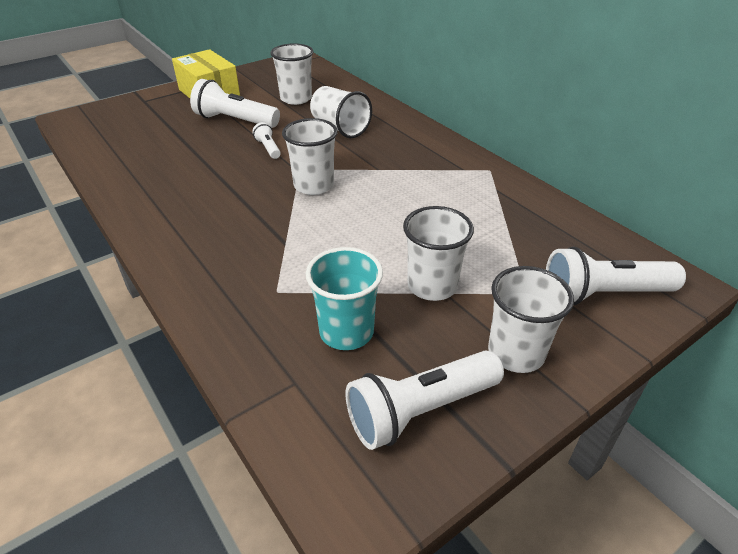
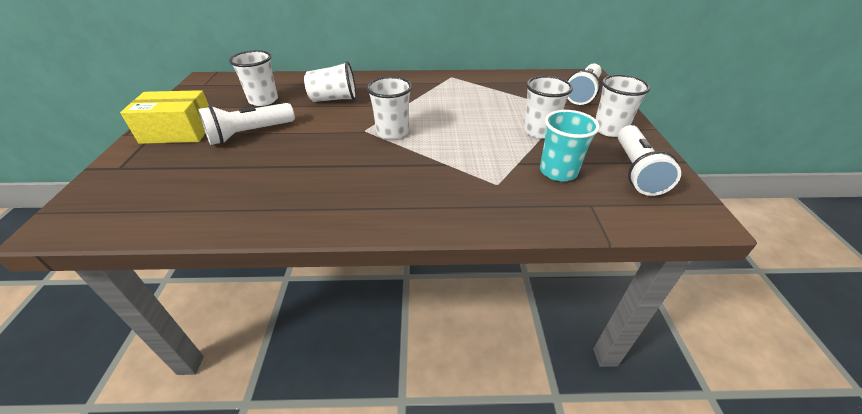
camera: 55 degrees left, 0 degrees up
white flashlight [252,122,281,159] -> none

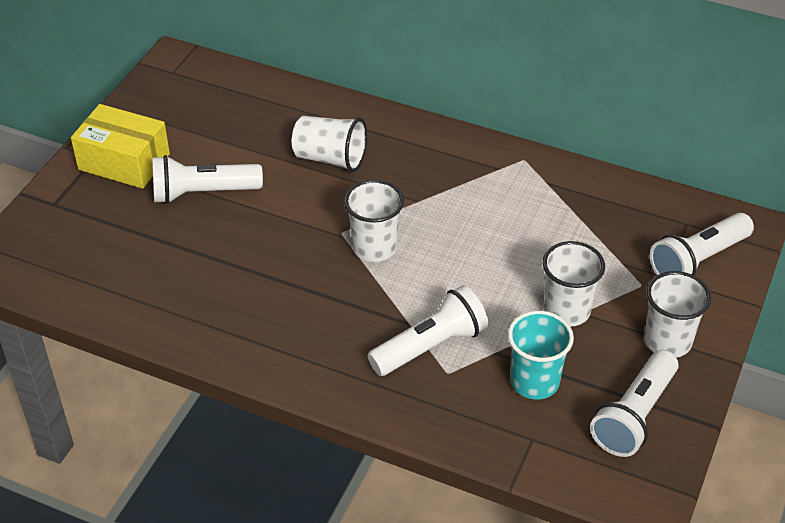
camera: 25 degrees right, 5 degrees up
white cup [229,50,278,106] -> none
none -> white flashlight [368,285,488,376]

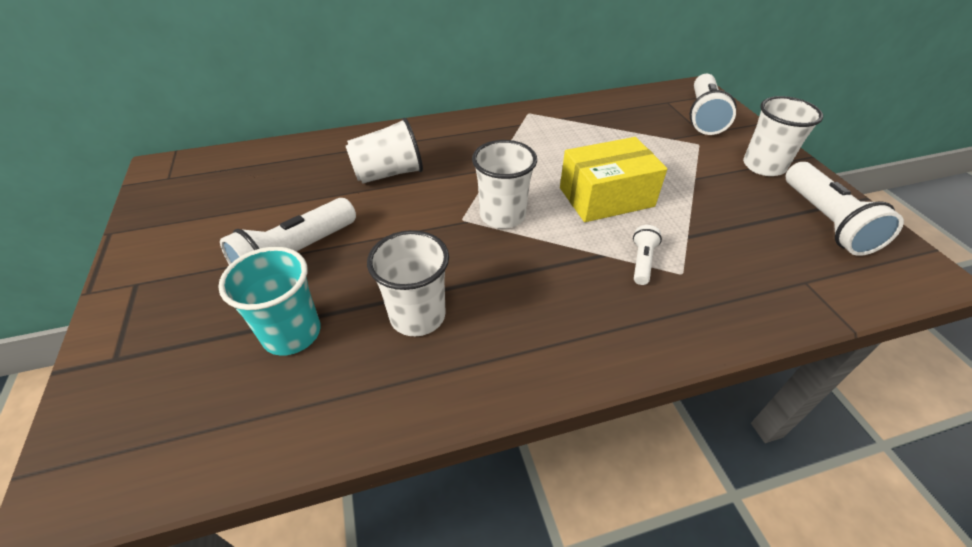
camera: 40 degrees left, 0 degrees up
yellow box [71,104,170,189] -> yellow box moved to [560,137,668,222]
white flashlight [368,285,488,376] -> white flashlight [633,225,662,285], size x0.50
turquoise cup [508,311,574,399] -> turquoise cup moved to [218,247,321,356]
white cup [543,241,605,327] -> white cup moved to [367,230,449,336]

